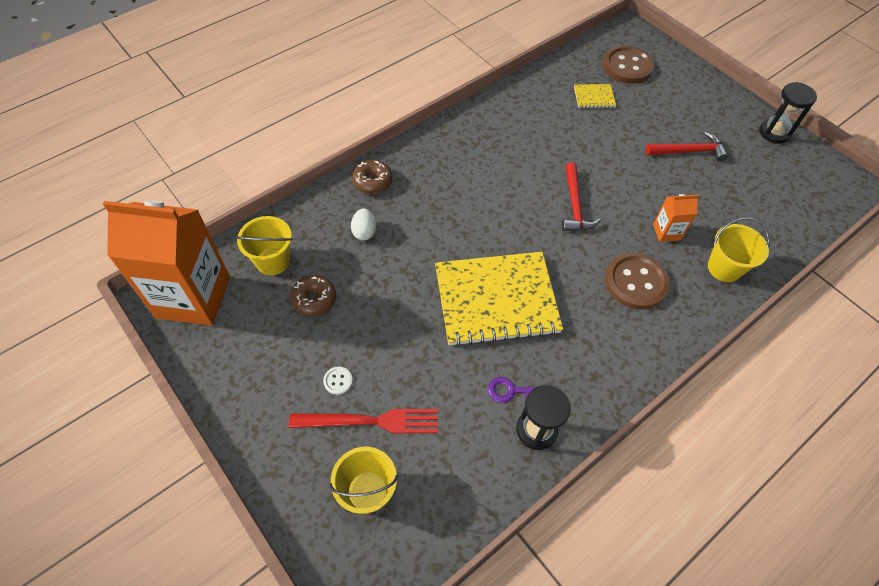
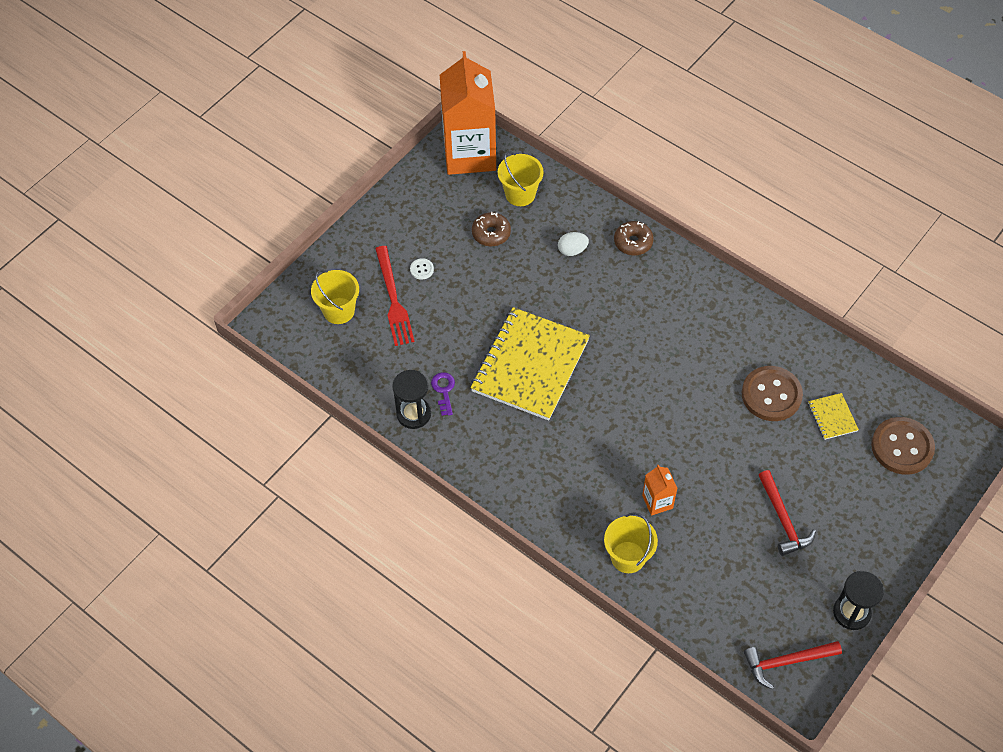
camera: 80 degrees right, 0 degrees up
yellow notebook [435,252,563,347] -> yellow notebook turned 45 degrees clockwise [470,307,590,421]
red hammer [562,163,601,231] -> red hammer moved to [744,641,842,689]
brown button [605,253,670,310] -> brown button moved to [742,366,803,421]

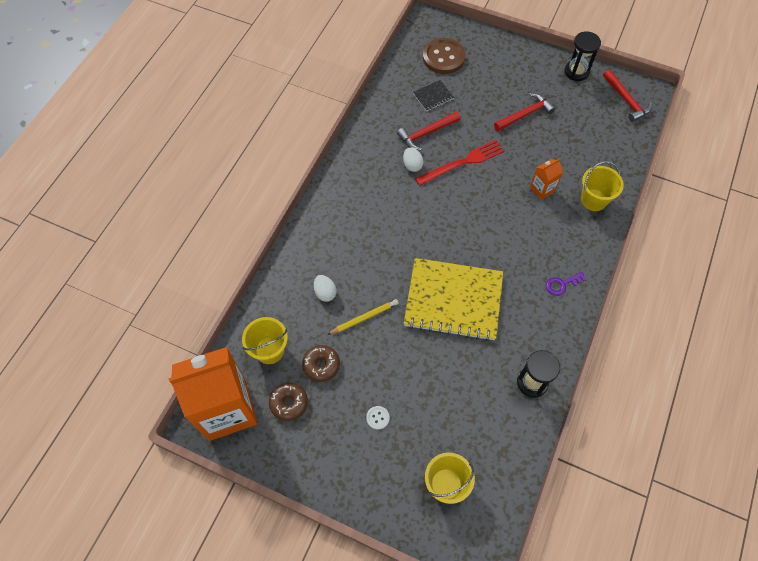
camera: 105 degrees left, 5 degrees up
red fork [375,246,415,346] -> red fork moved to [415,140,504,186]
purple key [431,372,455,416] -> purple key moved to [546,272,586,296]
brown donut [614,221,654,255] -> brown donut moved to [269,383,308,421]
brown button [742,366,803,421] -> red hammer [397,112,460,150]
yellow notebook [808,393,859,440] -> black notebook [413,80,454,111]
none -> yellow pencil [327,299,399,335]
none -> white egg [403,147,424,172]

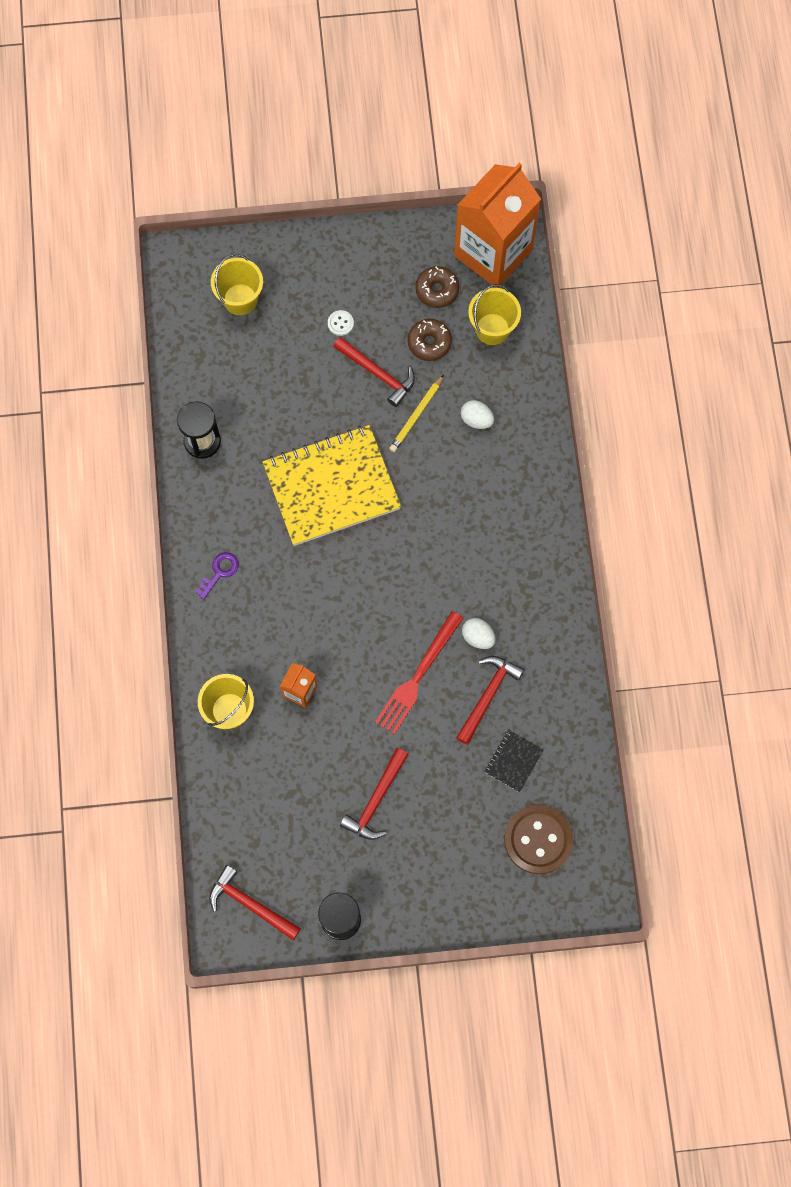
camera: 150 degrees right, 10 degrees up
none -> red hammer [333,337,415,407]

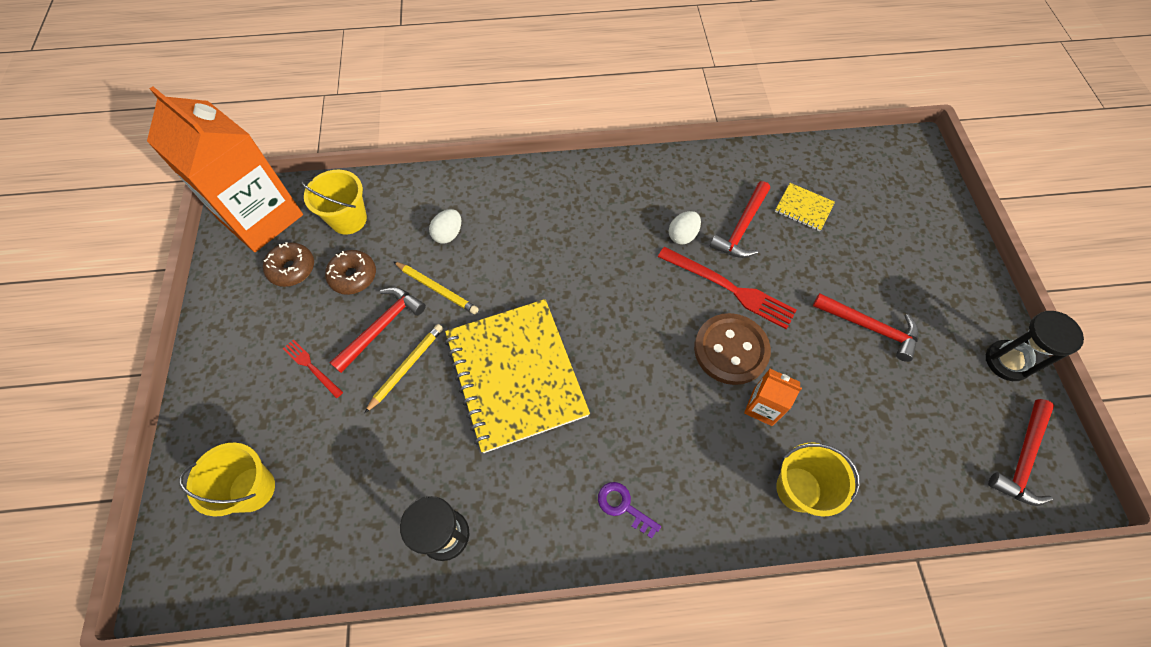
camera: 90 degrees left, 10 degrees down
white button [328,310,354,336] -> red fork [283,339,343,398]
red hammer [456,656,524,745] -> red hammer turned 90 degrees counterclockwise [710,181,770,258]
black notebook [484,730,544,792] -> yellow notebook [775,183,835,231]
brown button [504,805,573,874] -> brown button moved to [694,313,771,385]
none -> yellow pencil [365,324,443,413]

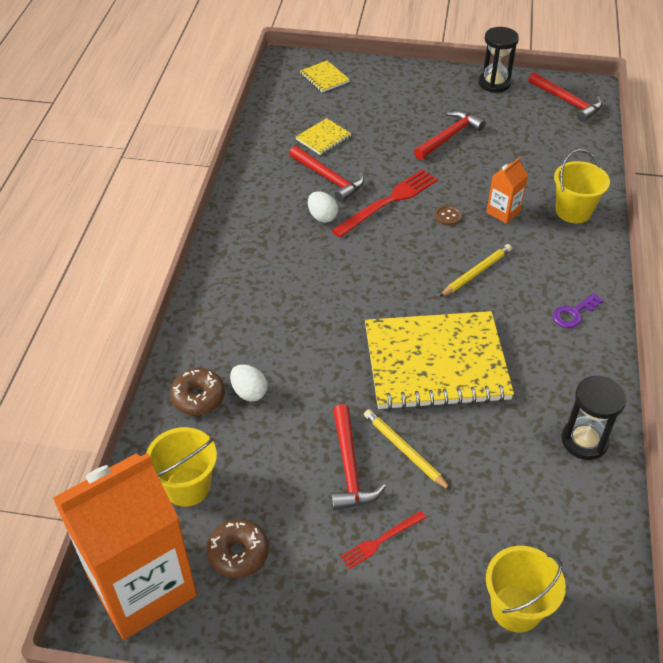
camera: 75 degrees left, 15 degrees down
brown donut [325,250,376,295] -> brown donut moved to [170,368,225,415]
red hammer [330,287,426,373] -> red hammer turned 150 degrees counterclockwise [331,404,386,510]
yellow pencil [393,261,479,314] -> yellow pencil moved to [439,244,512,297]
brown button [694,313,771,385] -> brown button [435,205,462,226], size x0.42
none -> yellow notebook [300,60,350,92]

